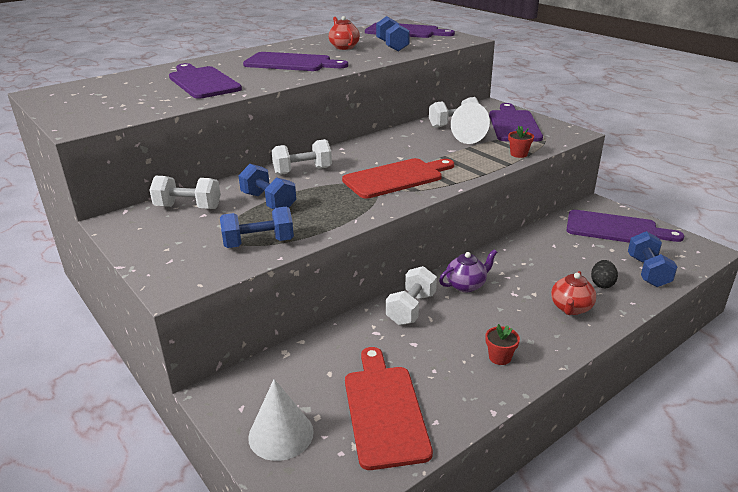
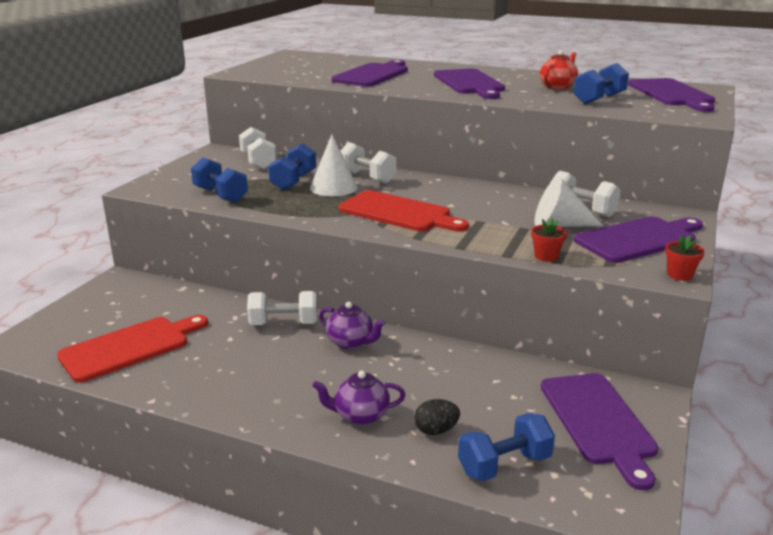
camera: 60 degrees right, 5 degrees down
white cone [248,379,314,461] -> white cone moved to [310,135,357,196]
red flower pot [485,324,520,365] -> red flower pot moved to [665,235,705,281]
red teapot [551,271,596,315] -> purple teapot [312,370,406,425]

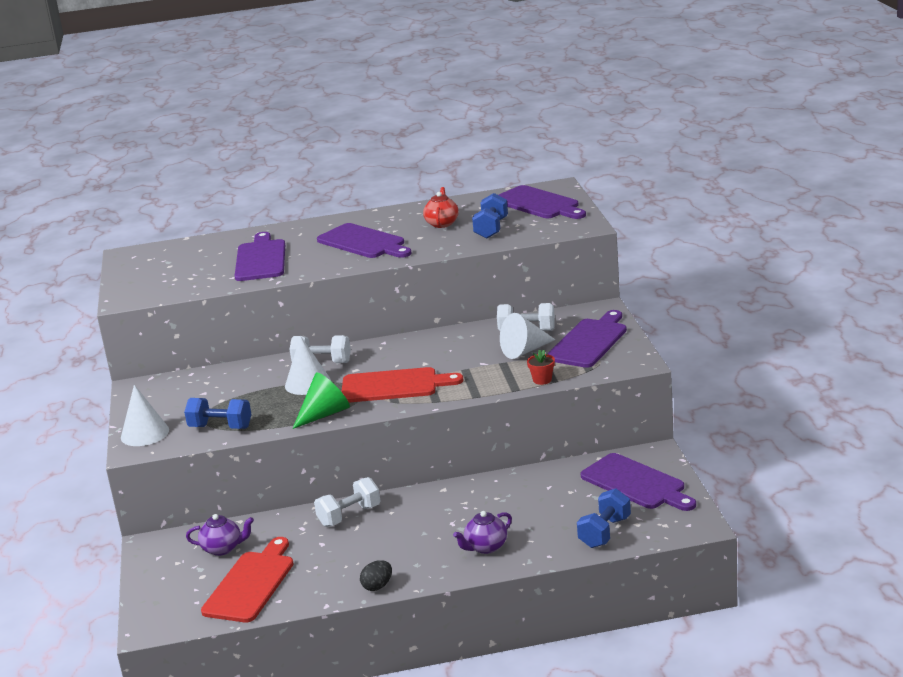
camera: 30 degrees left, 0 degrees up
white dumbbell [239,127,277,169] -> none
blue dumbbell [268,143,316,190] -> none
purple teapot [319,302,385,349] -> purple teapot moved to [186,514,254,556]
black egg [414,399,460,435] -> black egg moved to [360,560,392,591]
red flower pot [665,235,705,281] -> none
none -> white cone [121,385,169,446]
none -> green cone [293,373,350,429]

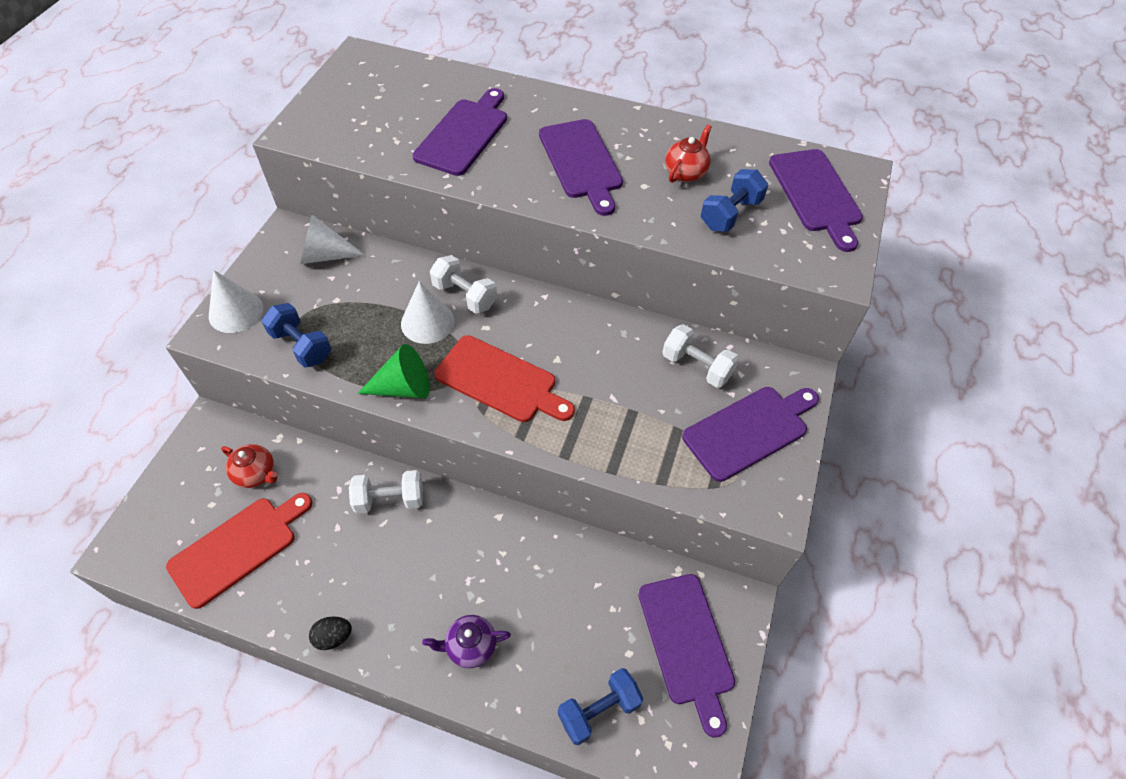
camera: 25 degrees right, 30 degrees up
purple teapot [186,514,254,556] -> red teapot [221,444,277,488]
white cone [500,313,556,359] -> white cone moved to [300,215,365,264]
red flower pot [527,350,555,385] -> none

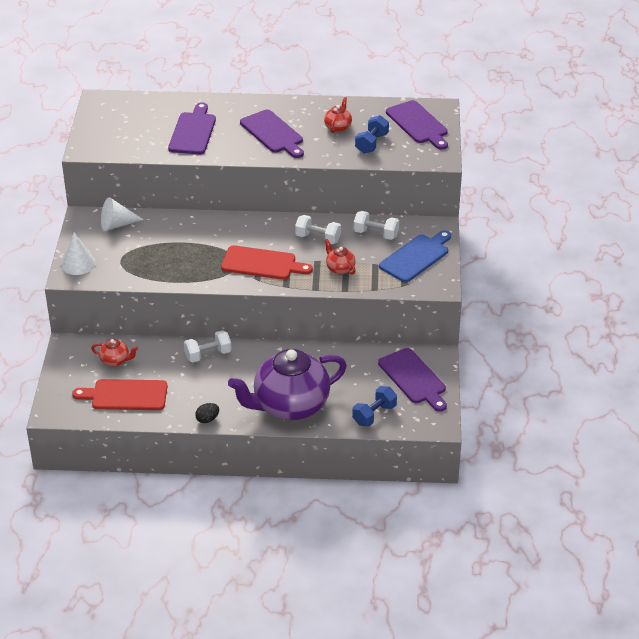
camera: 15 degrees left, 15 degrees down
red cutting board [166,493,312,609] -> red cutting board turned 120 degrees counterclockwise [72,379,168,410]
blue dumbbell [262,303,331,368] -> none
green cone [358,344,430,399] -> none
white cone [401,281,454,344] -> none
purple teapot [422,615,511,668] -> purple teapot [228,349,347,420], size x2.48
white dumbbell [430,255,497,314] -> white dumbbell moved to [295,215,341,244]
purple cutting board [682,387,819,482] -> blue cutting board [379,230,451,282]
none -> red teapot [325,239,356,275]

